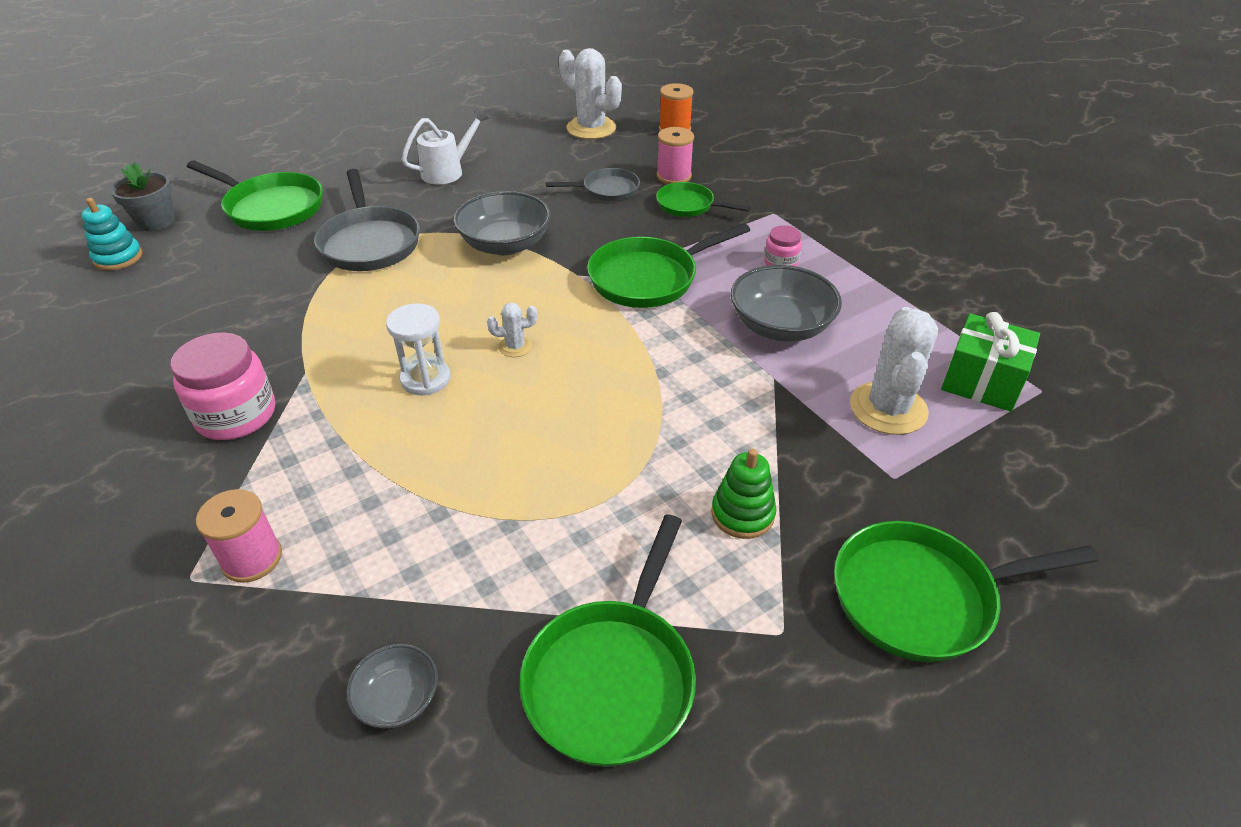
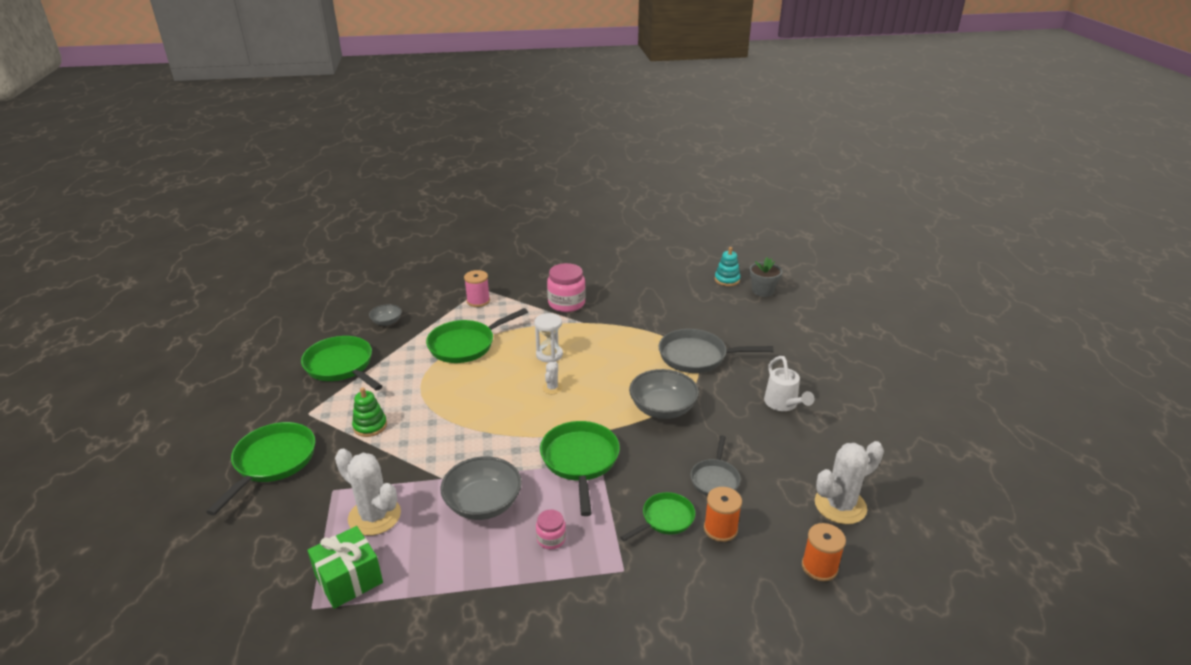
camera: 115 degrees right, 10 degrees down
green pan [187,161,323,231] -> green pan moved to [426,308,528,363]
pink spool [657,127,694,184] -> orange spool [704,487,742,542]

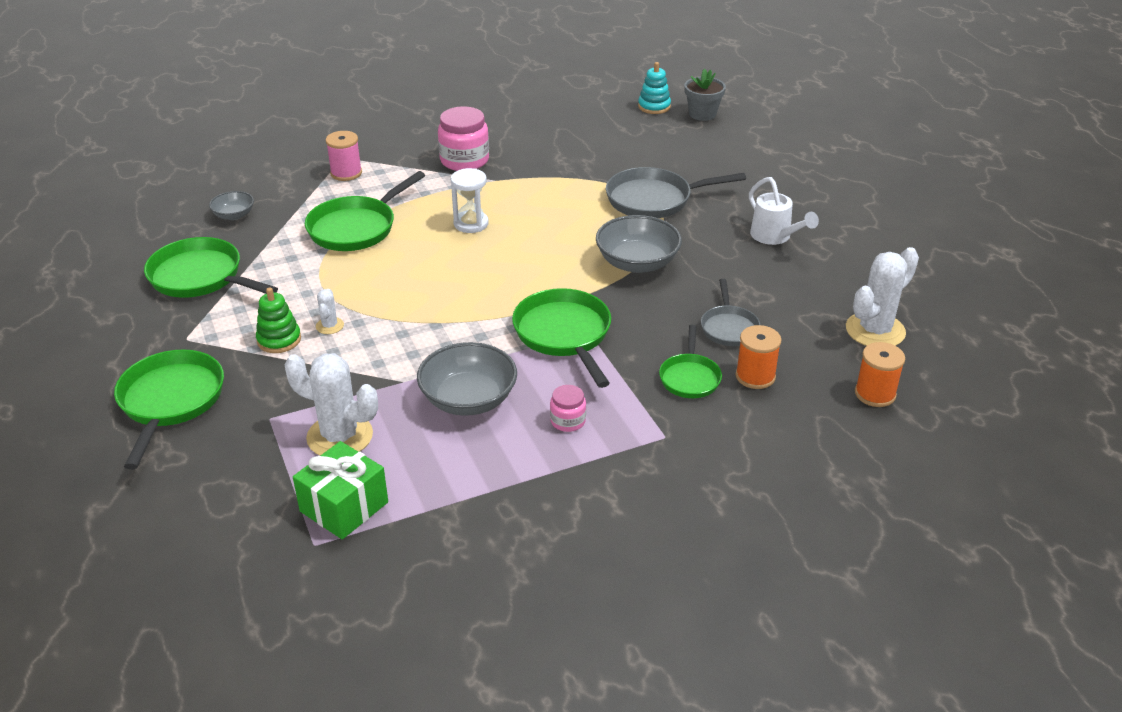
camera: 15 degrees left, 5 degrees up
white cactus [542,362,563,394] -> white cactus moved to [316,289,344,334]
green pan [620,492,695,541] -> green pan turned 150 degrees clockwise [659,324,722,398]

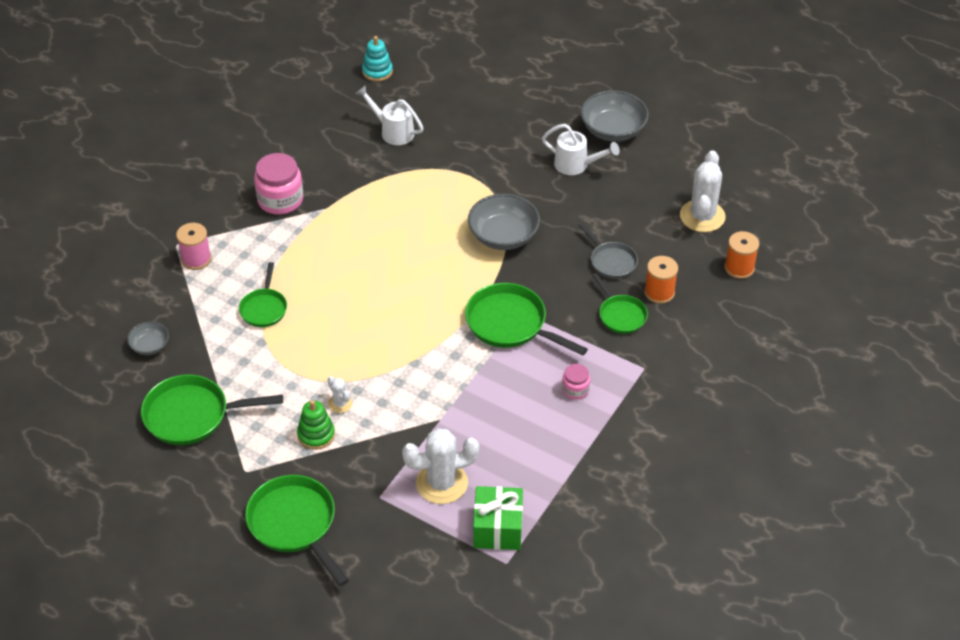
camera: 35 degrees left, 10 degrees up
green pan [305,171,425,251] -> green pan [239,262,287,327], size x0.60
grey bowl [417,342,517,416] -> grey bowl moved to [581,90,649,142]
white hourglass [451,168,489,233] -> none
grey pan [606,167,746,218] -> none
grey flower pot [684,69,726,121] -> none
none -> white watering can [356,85,424,145]

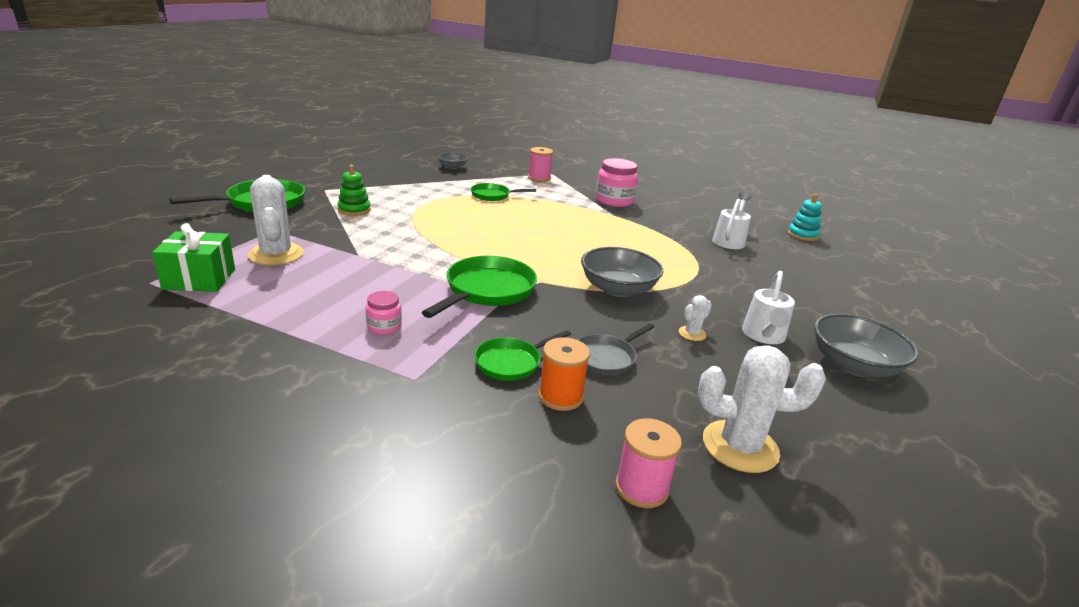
camera: 80 degrees right, 20 degrees down
green pan [141,375,283,445] -> none
white cactus [328,376,352,413] -> white cactus moved to [679,295,712,341]
orange spool [724,231,759,279] -> pink spool [615,418,682,508]

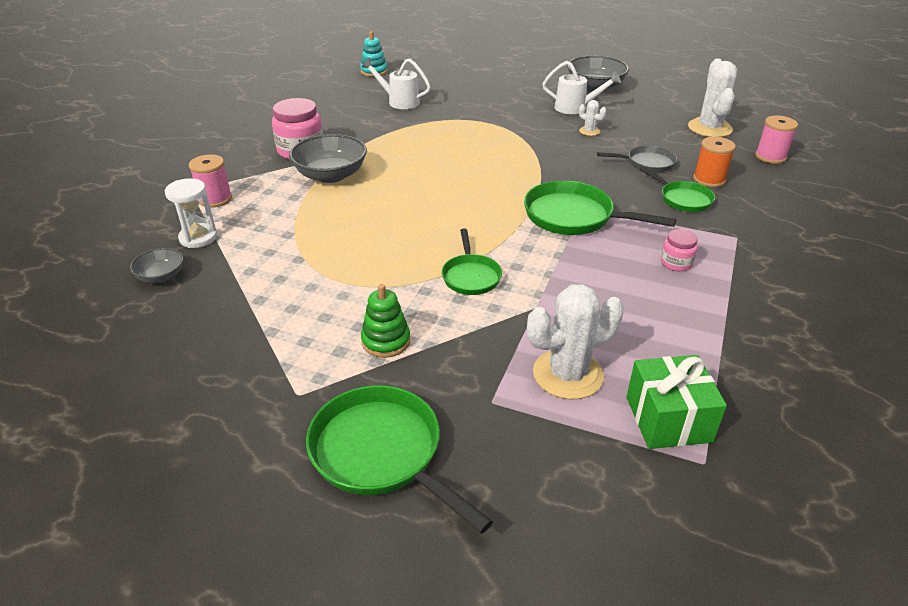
camera: 90 degrees left, 10 degrees up
green pan [471,183,536,201] -> green pan moved to [442,228,502,295]
grey pan [578,323,654,375] -> grey pan turned 45 degrees counterclockwise [597,145,677,173]
grey bowl [581,247,663,297] -> grey bowl moved to [289,134,367,183]
none -> white hourglass [165,178,218,248]

